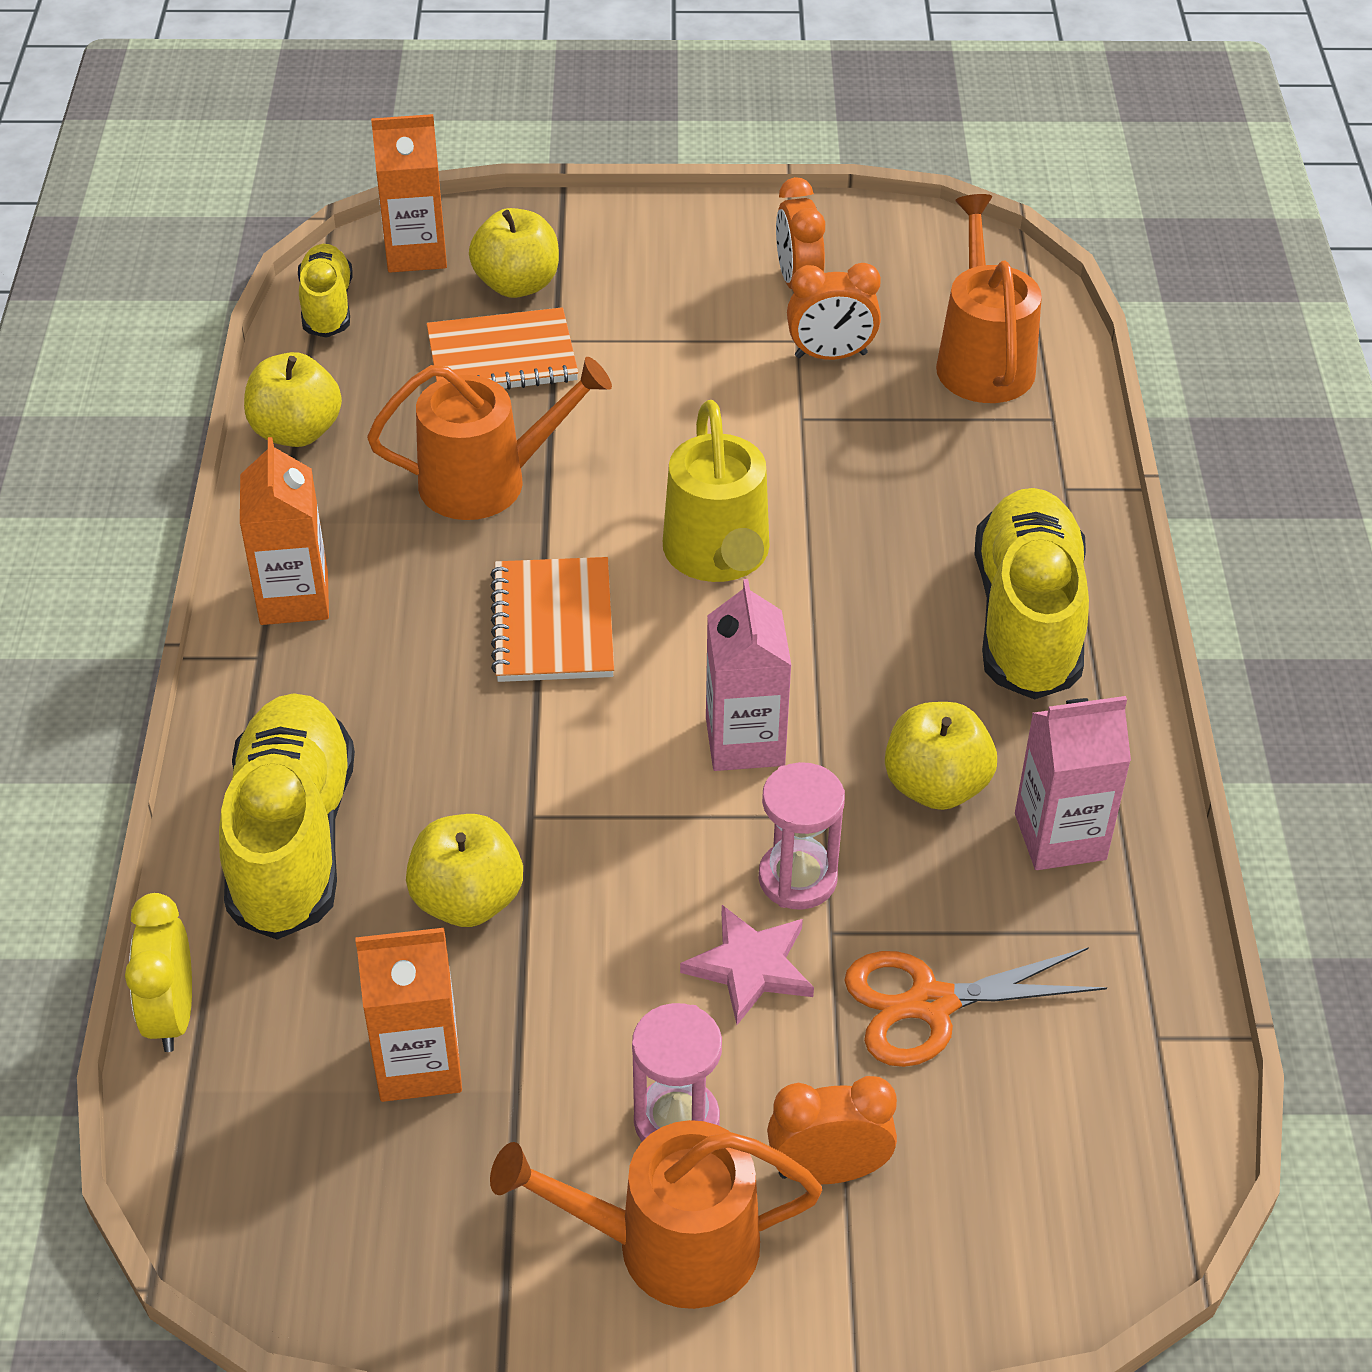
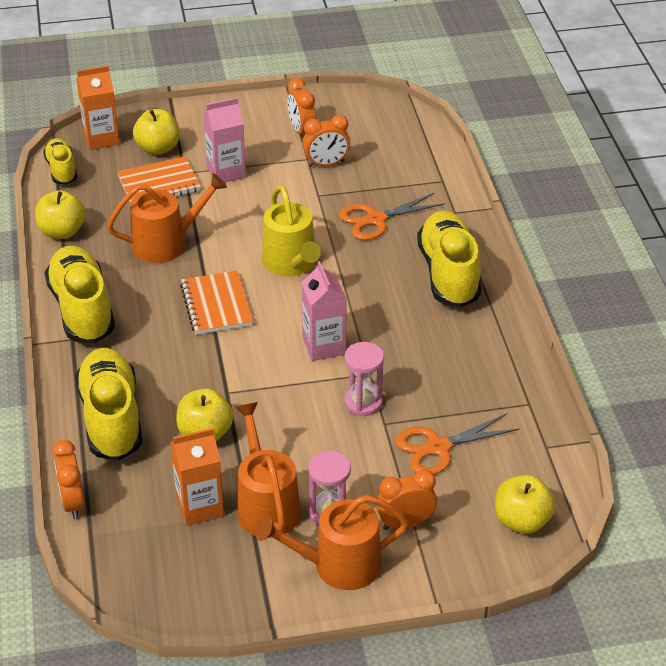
camera: 10 degrees left, 5 degrees down
yellow clock [125,893,192,1052] -> orange clock [52,440,85,519]
orange carton [240,437,329,625] -> yellow shoe [45,246,115,343]
pink star [680,905,814,1025] -> none
yellow apple [885,702,997,810] -> yellow apple moved to [495,475,556,534]
orange watering can [936,194,1042,403] -> orange watering can moved to [235,402,301,538]
pink carton [1015,696,1131,870] -> pink carton moved to [203,98,246,183]
none -> orange scissors [339,193,445,240]

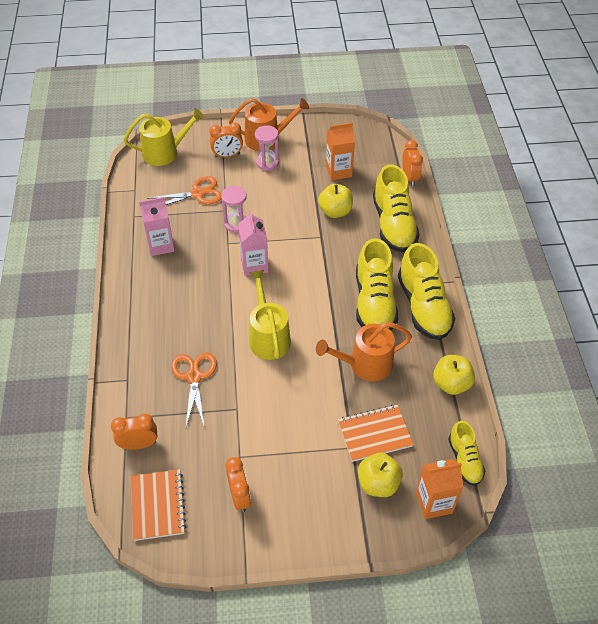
camera: 175 degrees left, 10 degrees up
orange notebook [180,271,253,335] -> orange notebook moved to [131,469,186,541]
pink carton [203,98,246,183] -> pink carton moved to [139,197,175,256]
orange watering can [235,402,301,538] -> none
orange clock [302,115,350,167] -> orange clock moved to [111,414,158,450]
orange scissors [339,193,445,240] -> orange scissors turned 75 degrees counterclockwise [171,352,217,428]
yellow shoe [417,211,482,308] -> yellow shoe moved to [356,238,398,330]
yellow apple [495,475,556,534] -> yellow watering can [124,108,204,166]

